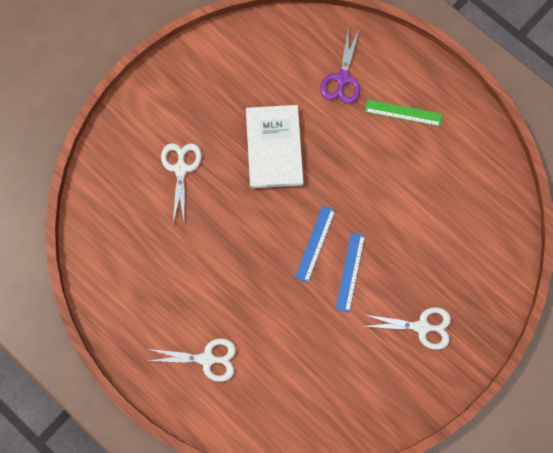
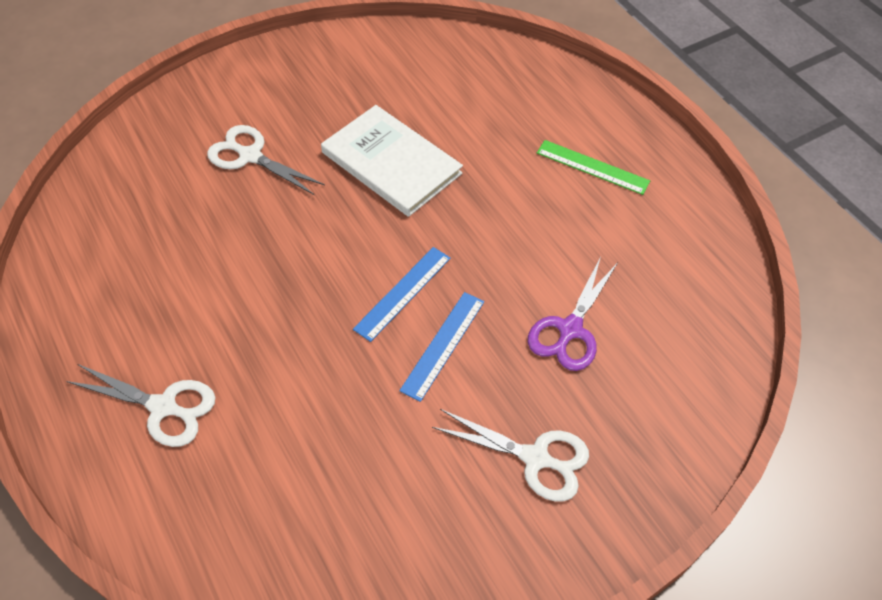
camera: 15 degrees right, 20 degrees down
white scissors [161,143,202,225] -> white scissors turned 75 degrees counterclockwise [207,125,325,195]
white book [246,105,304,188] -> white book turned 60 degrees counterclockwise [321,105,463,217]
purple scissors [320,28,360,104] -> purple scissors moved to [528,257,617,371]

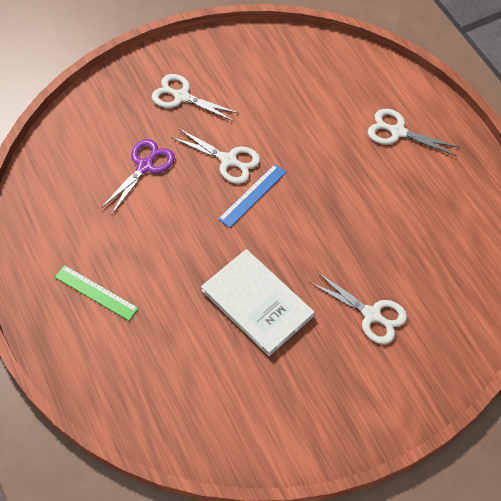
camera: 175 degrees left, 5 degrees up
blue ruler [399,292,484,402] -> white scissors [172,128,260,184]

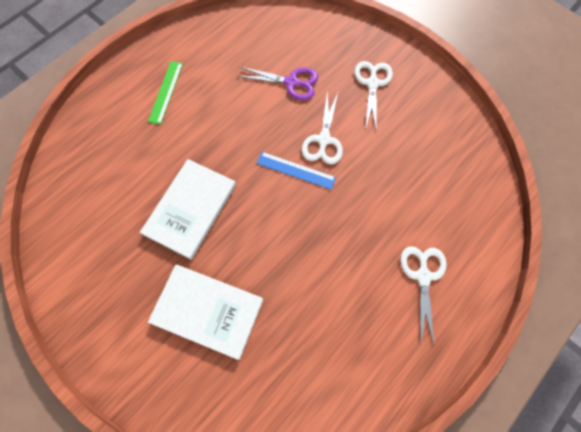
camera: 70 degrees right, 10 degrees up
white scissors [311,272,407,344] -> white book [148,265,263,360]

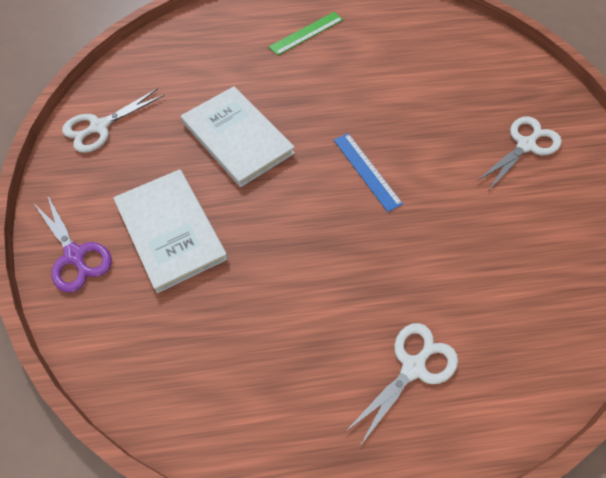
camera: 40 degrees right, 10 degrees down
white book [140,159,236,260] -> white book turned 75 degrees clockwise [181,86,295,187]
purple scissors [237,67,318,100] -> purple scissors moved to [34,194,112,293]
white scissors [302,91,343,164] -> white scissors moved to [62,88,164,153]

